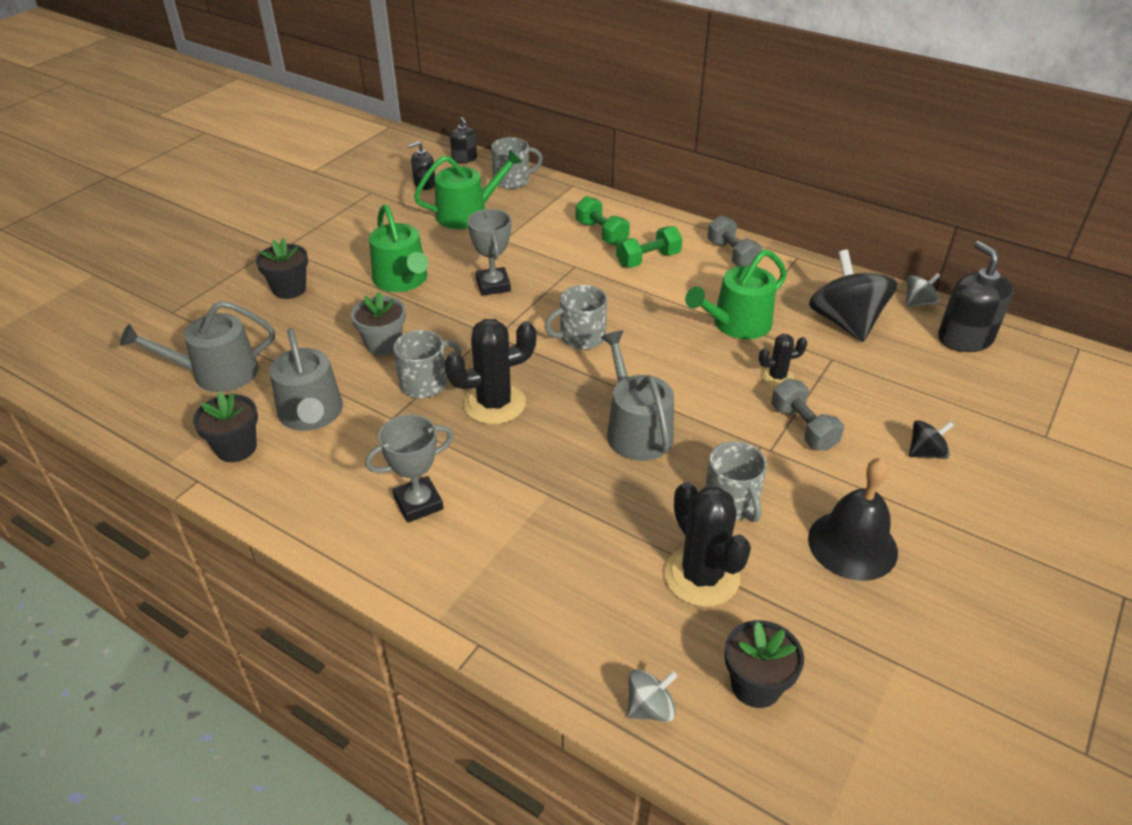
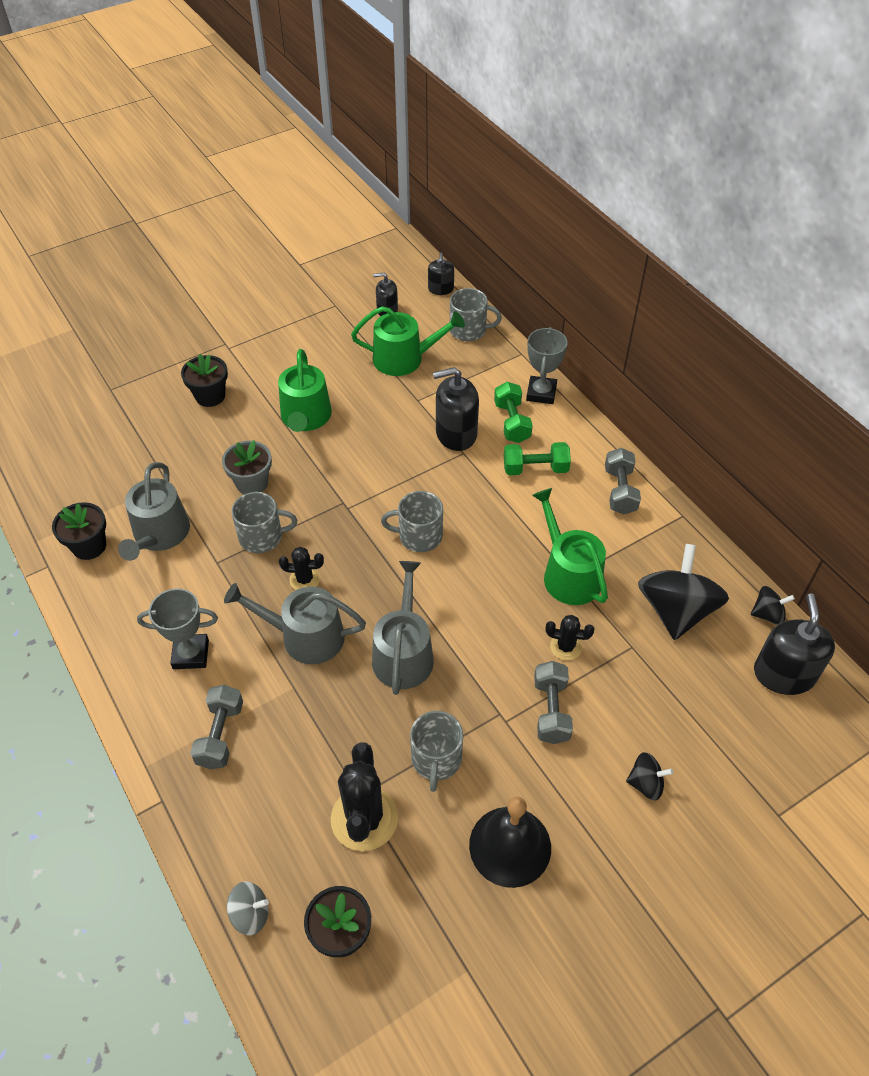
camera: 25 degrees right, 10 degrees up
grey watering can [120,301,275,392] -> grey watering can moved to [224,583,366,664]
black cactus [444,319,536,424] -> black cactus [279,547,324,590], size x0.53
grey trophy [467,209,511,296] -> grey trophy moved to [526,327,568,404]
green watering can [685,249,787,339] -> green watering can turned 75 degrees clockwise [532,488,608,605]
grey spinning top [906,273,940,307] -> black spinning top [751,586,795,625]
none -> grey dumbbell [190,685,243,769]
none -> black soap dispenser [433,367,479,451]

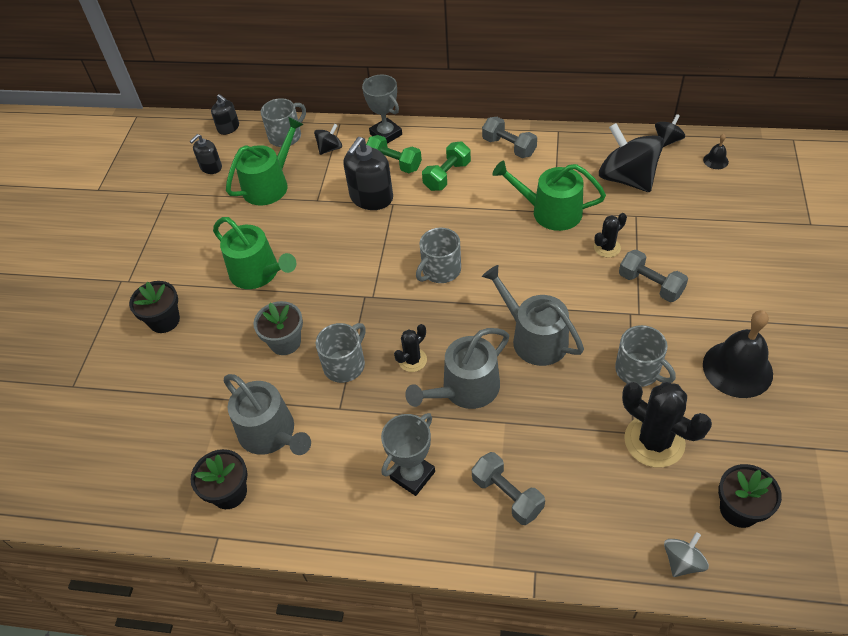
camera: 45 degrees left, 0 degrees up
black spinning top [626,752,673,800] -> black spinning top moved to [314,124,342,155]
black soap dispenser [754,593,835,695] -> black bell [703,134,729,169]

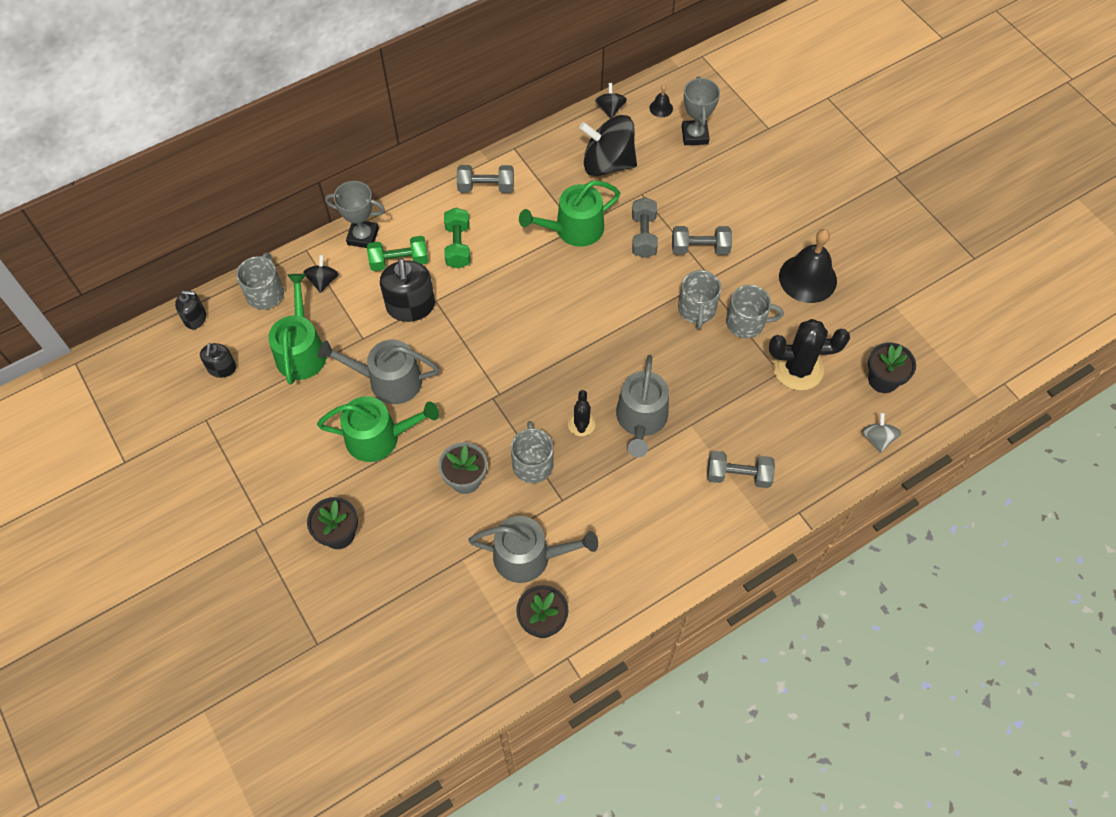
camera: 45 degrees left, 10 degrees up
grey trophy [381,413,435,496] -> grey trophy moved to [682,76,720,145]
grey mug [416,227,461,283] -> grey mug moved to [678,270,721,329]
grey watering can [482,265,584,366] -> grey watering can moved to [318,340,439,404]
black cactus [594,213,627,258] -> grey dumbbell [632,197,658,258]

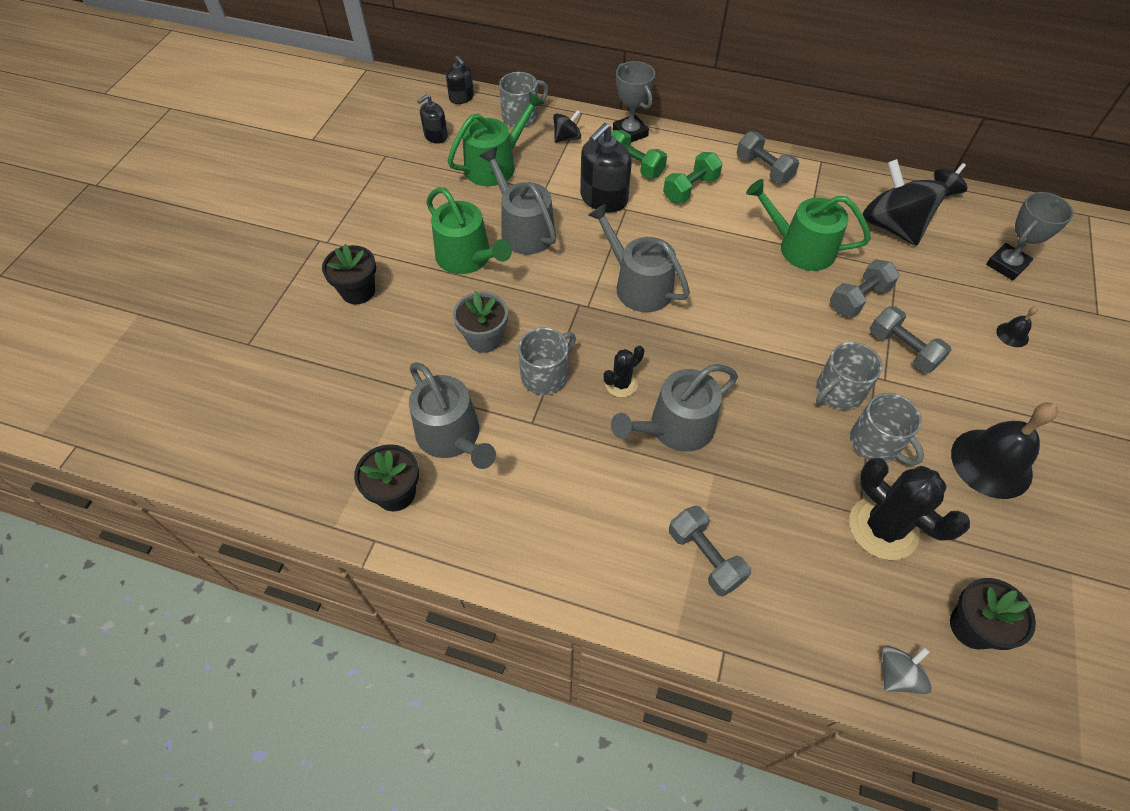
camera: 50 degrees right, 5 degrees down
black bell [649,85,673,117] -> black bell moved to [996,306,1038,347]
none -> grey watering can [588,204,690,312]

